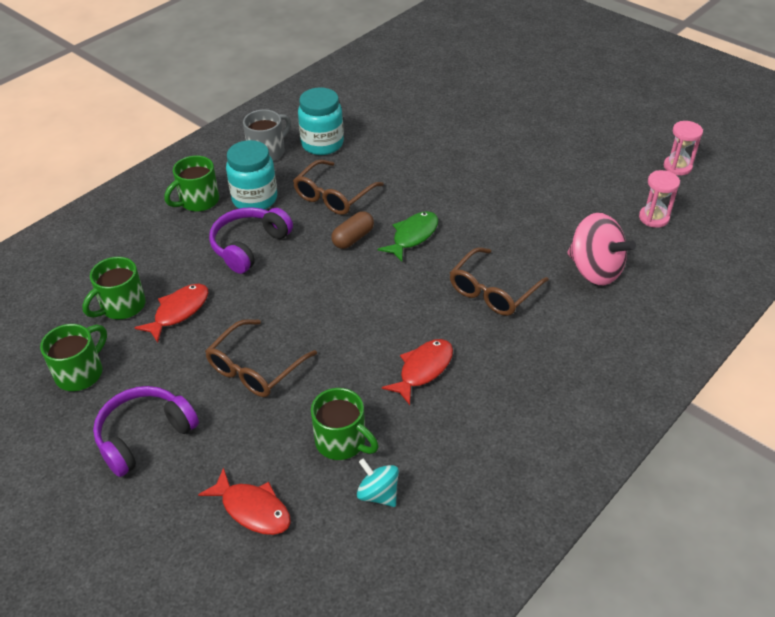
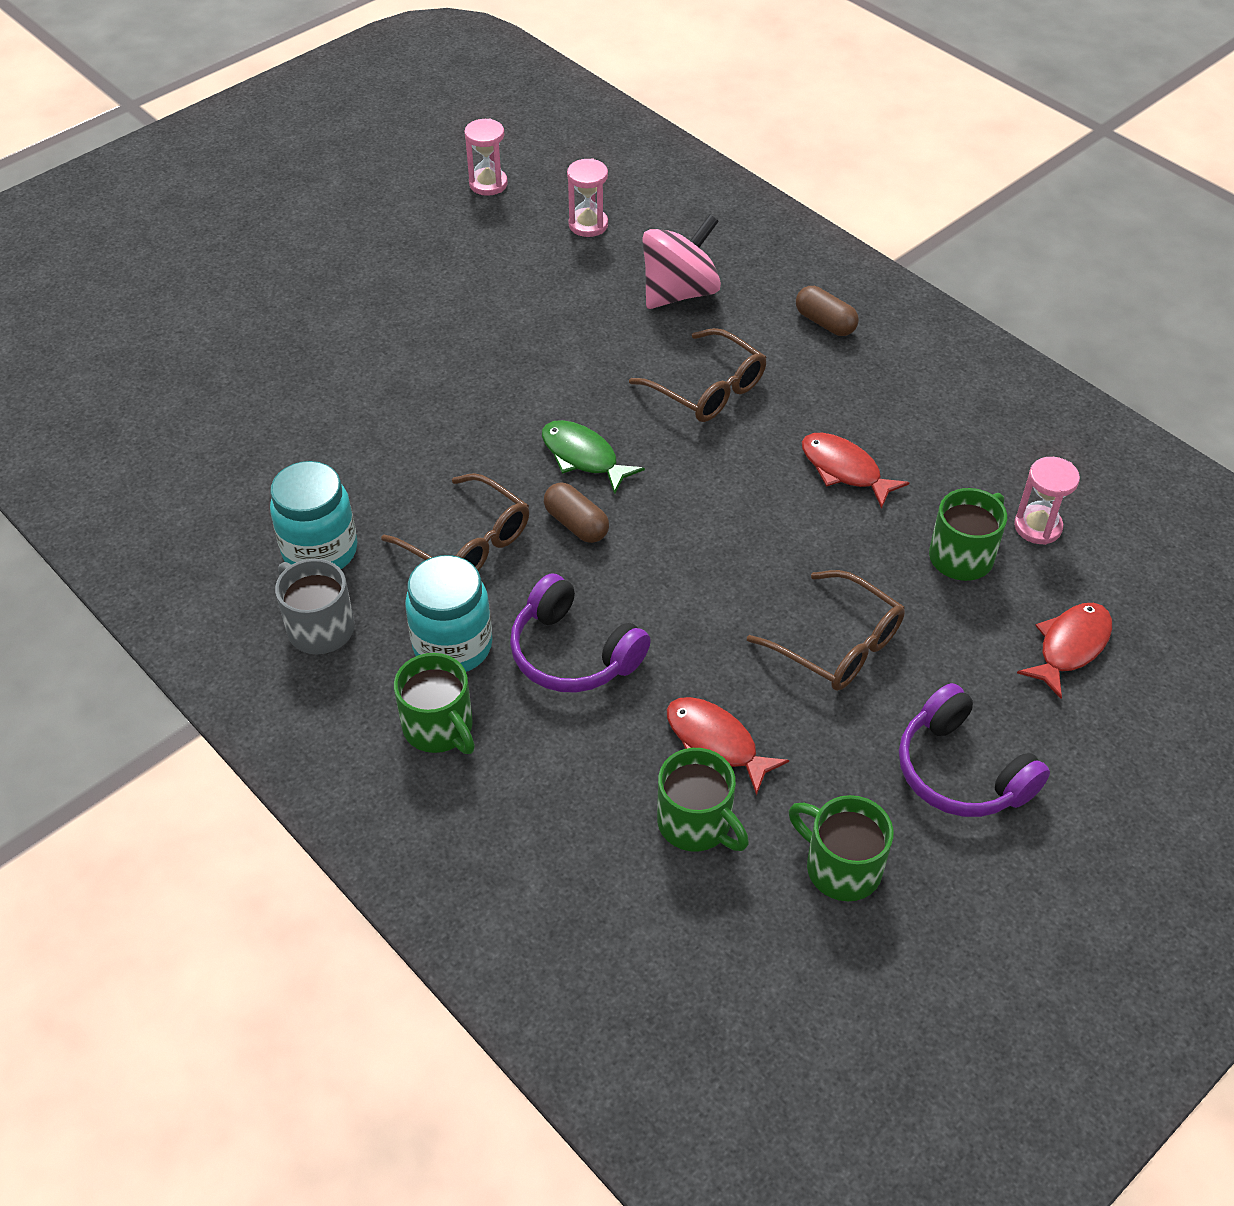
camera: 85 degrees left, 5 degrees up
turquoise spinning top [357,458,399,507] -> pink hourglass [1014,457,1080,545]
none -> brown capsule [796,286,859,336]

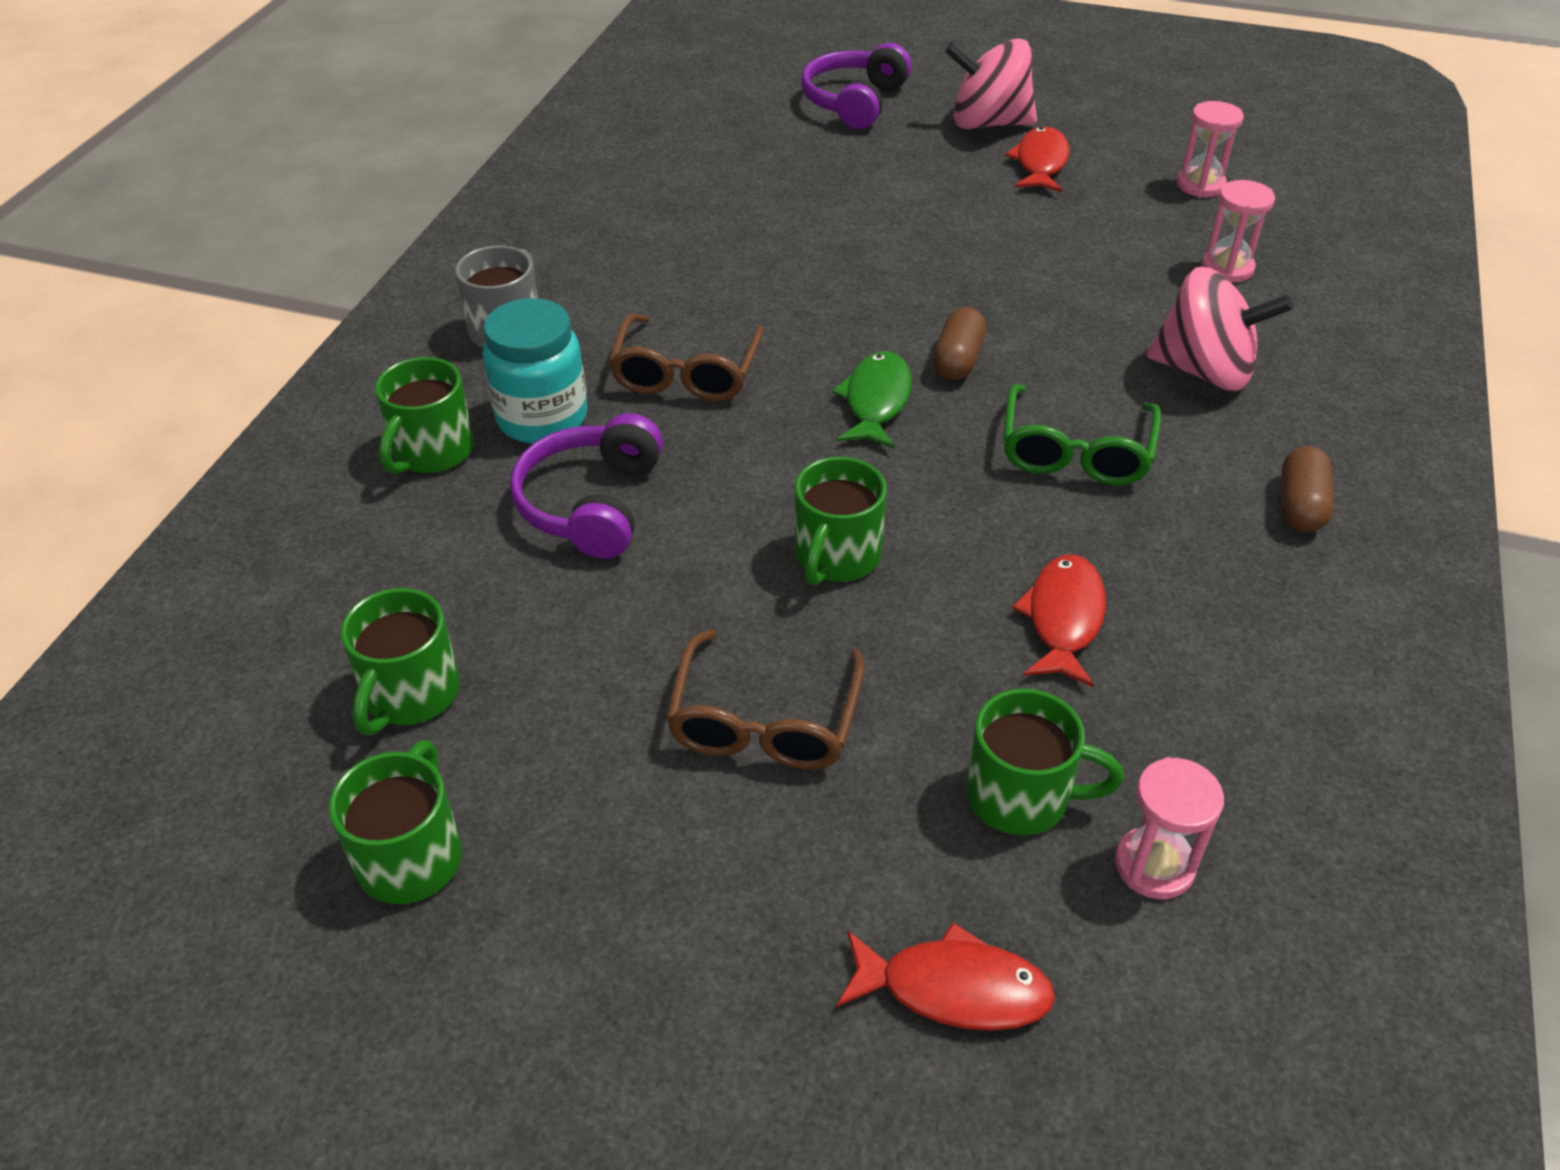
camera: 60 degrees right, 5 degrees down
turquoise jar [270,461,358,569] -> none
brown capsule [544,482,609,543] -> brown capsule moved to [933,307,986,380]
brown glasses [629,328,767,422] -> green glasses [1003,384,1161,485]
red fish [667,697,789,796] -> red fish moved to [1005,127,1070,192]
purple headphones [899,683,1050,817] -> purple headphones moved to [801,43,912,129]
none -> green mug [795,457,887,586]
none -> pink spinning top [945,39,1037,129]

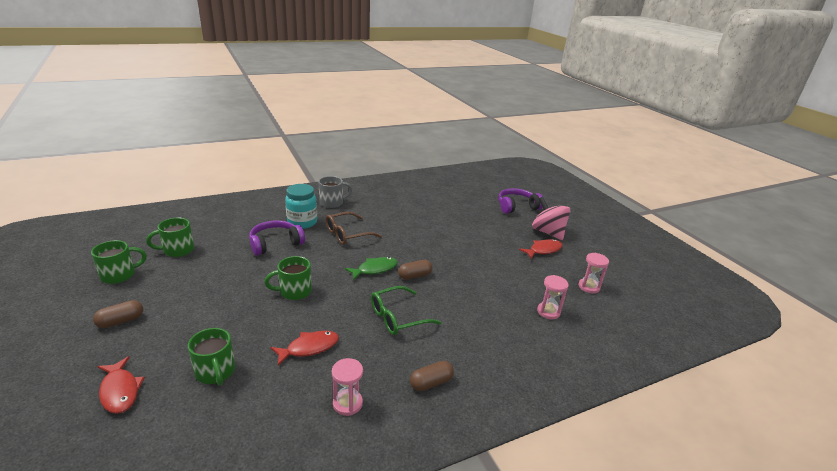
camera: 45 degrees right, 15 degrees down
green mug [375,357,474,474] -> none
brown glasses [666,629,865,770] -> none
pink hourglass [1115,757,1224,899] -> pink hourglass moved to [332,358,363,416]
pink spinning top [1147,267,1293,391] -> none
none -> brown capsule [93,300,143,328]

